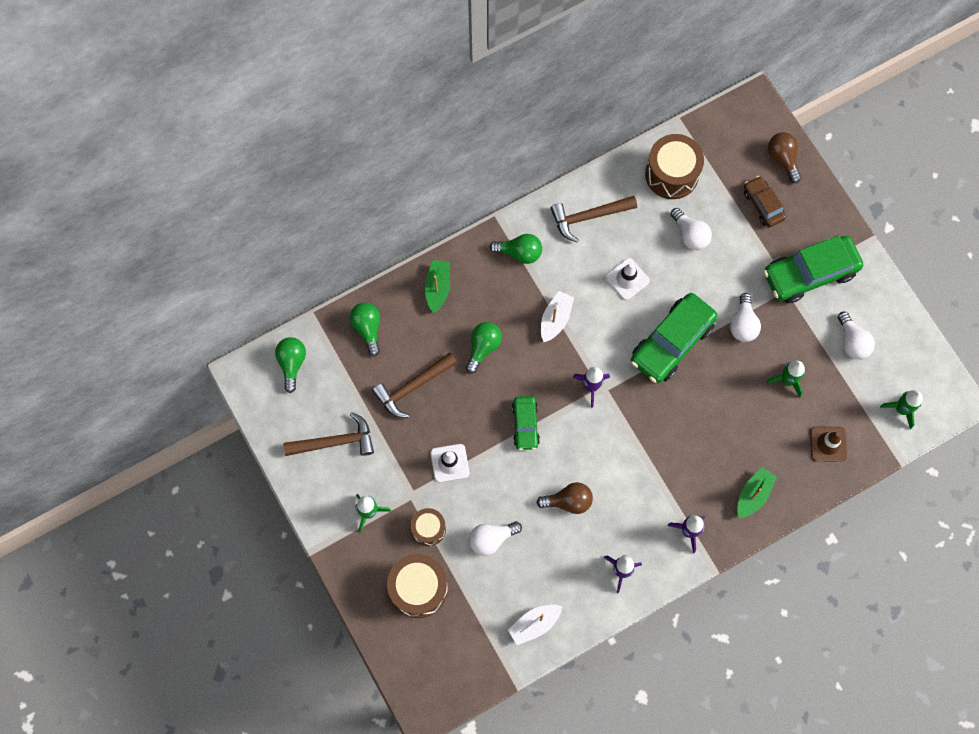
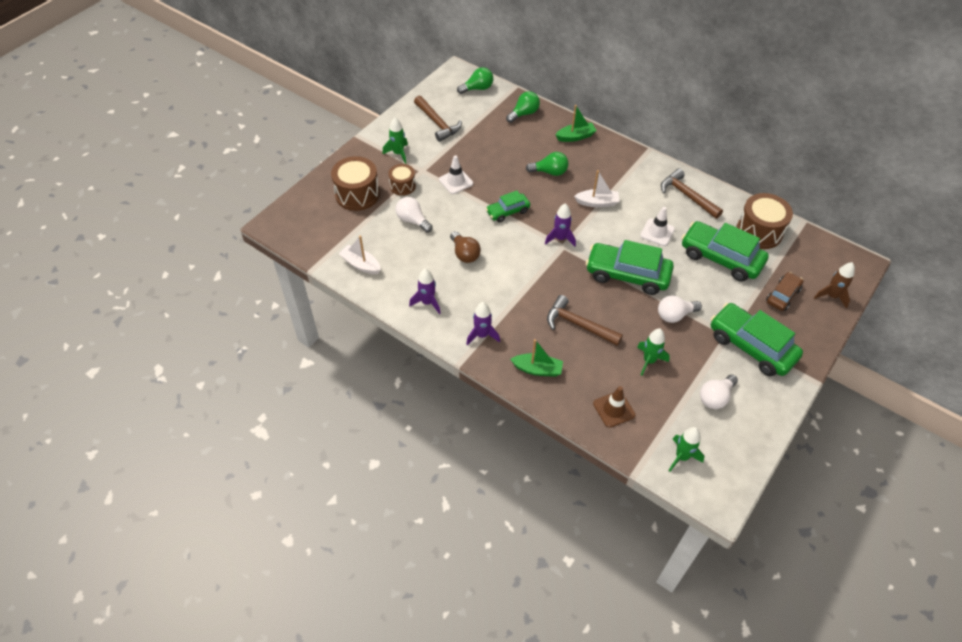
camera: 65 degrees right, 20 degrees down
brown hammer [372,352,457,418] -> brown hammer moved to [547,295,623,346]
green light bulb [489,234,542,264] -> none
white light bulb [670,208,712,250] -> green car [682,221,769,281]
brown light bulb [768,132,801,183] -> brown rocket [814,262,855,309]

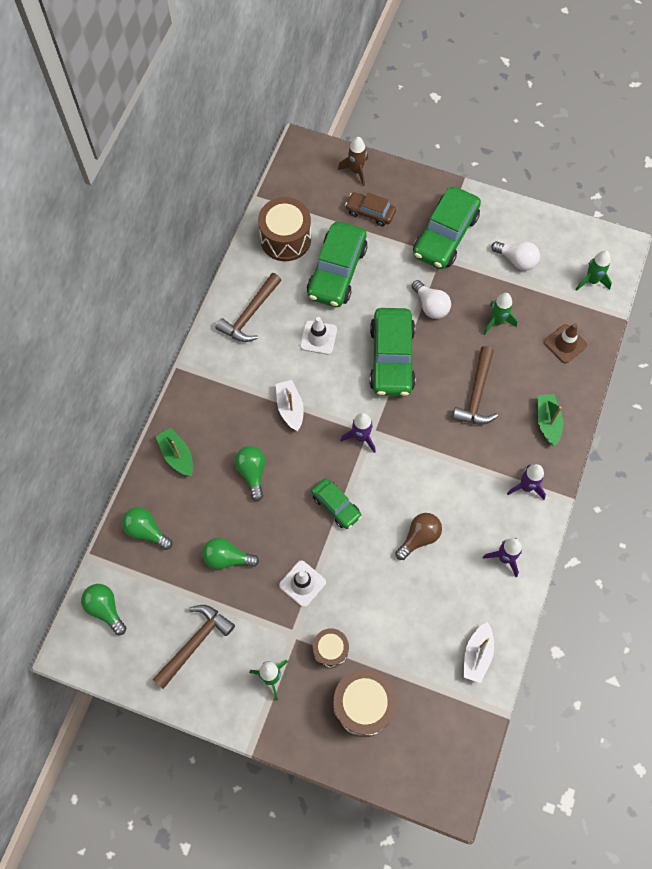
camera: 105 degrees left, 15 degrees up
white light bulb [396,197,433,233] -> none
none -> green light bulb [202,537,259,570]

